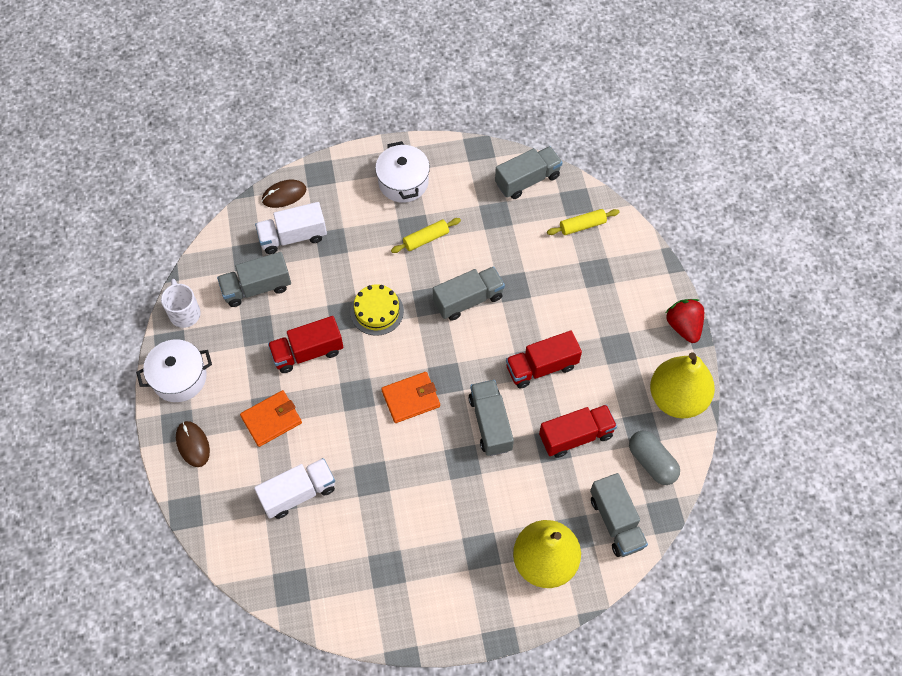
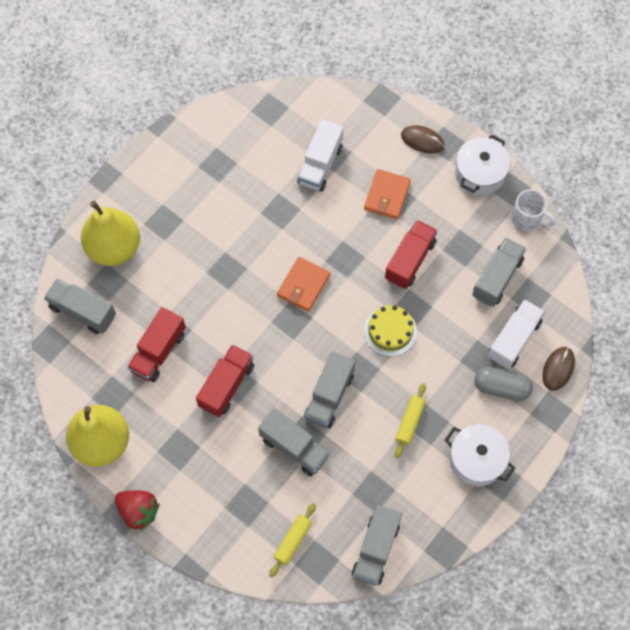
camera: 140 degrees right, 5 degrees up
grey truck [469,380,514,456] -> grey truck moved to [258,408,330,476]
grey capsule [629,431,680,485] -> grey capsule moved to [474,367,533,401]

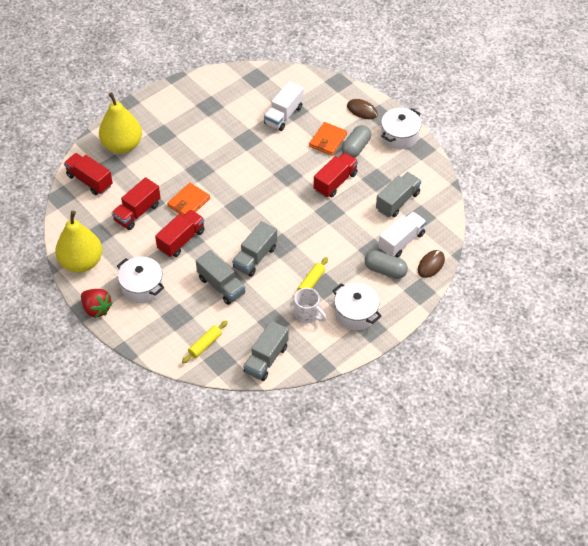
camera: 10 degrees right, 15 degrees down
grey truck [44,279,116,334] -> red truck [64,153,113,195]
orange wallet [277,257,330,312] -> orange wallet moved to [167,183,210,216]
yellow cake [364,305,417,356] -> none
white mug [511,189,556,231] -> white mug moved to [294,288,326,323]
none -> white pot [117,257,165,303]
none -> grey capsule [341,125,371,158]

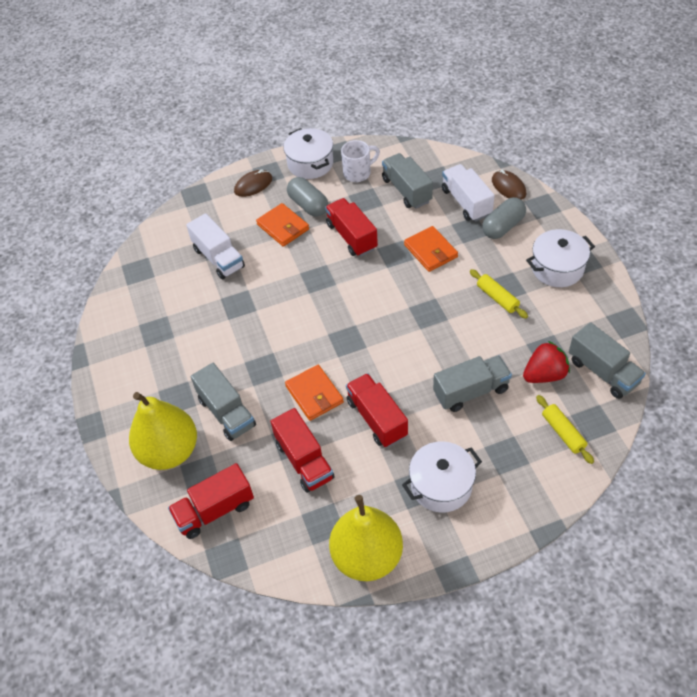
camera: 65 degrees left, 0 degrees up
red strawberry [81,289,113,318] -> red strawberry moved to [523,341,570,383]
grey truck [232,221,277,277] -> grey truck moved to [191,363,256,441]
white mug [294,288,326,323] -> white mug moved to [341,140,380,182]
none -> orange wallet [404,226,458,272]

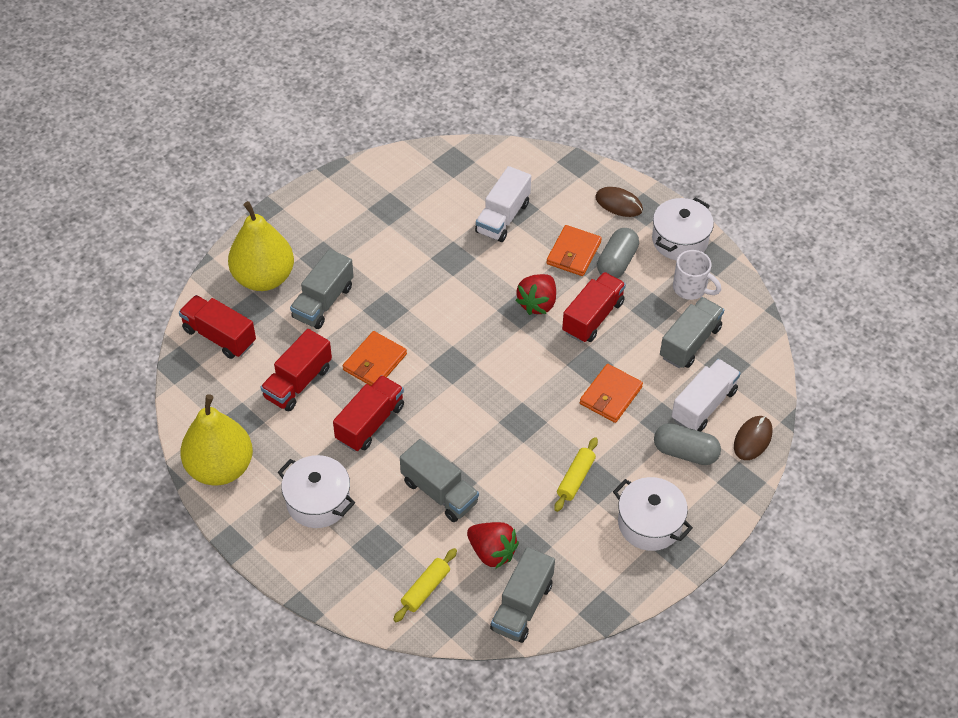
camera: 60 degrees right, 0 degrees up
none -> red strawberry [515,274,556,315]

